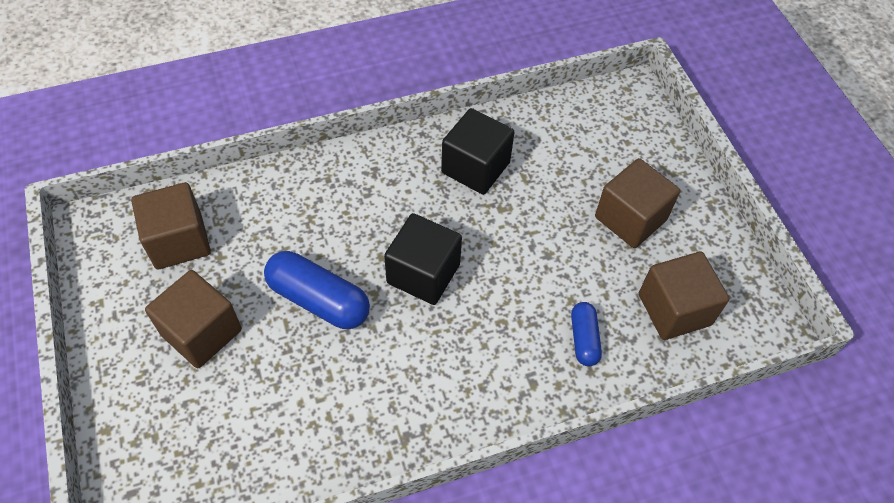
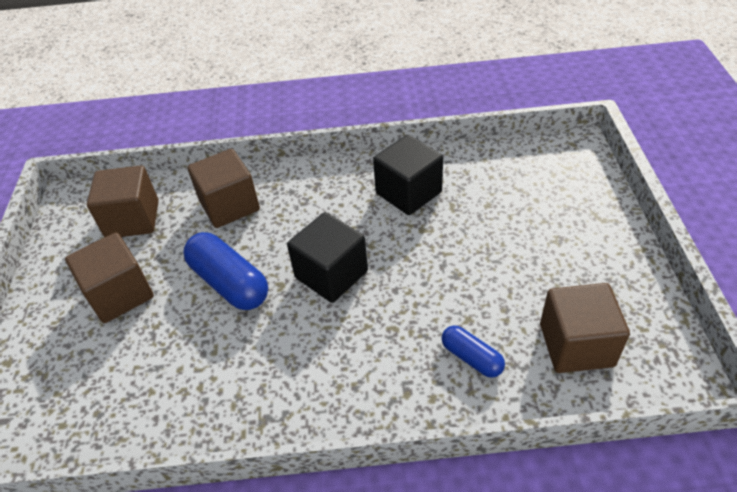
camera: 20 degrees right, 10 degrees down
blue capsule [571,302,602,366] -> blue capsule turned 60 degrees counterclockwise [442,325,505,378]
brown cube [595,158,680,248] -> brown cube moved to [187,149,260,228]

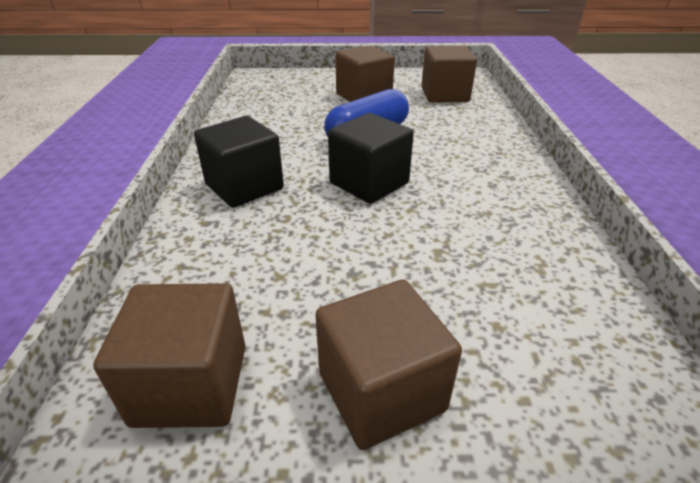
camera: 90 degrees right, 10 degrees down
brown cube [187,149,260,228] -> brown cube moved to [315,280,462,450]
black cube [373,135,443,215] -> black cube moved to [194,116,284,208]
blue capsule [442,325,505,378] -> none

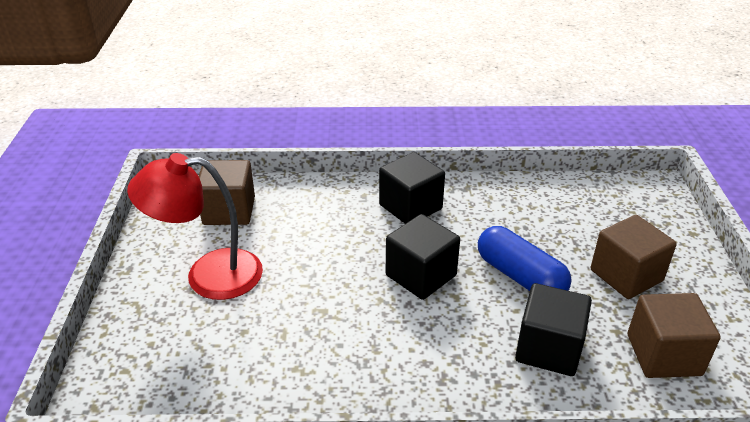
camera: 90 degrees right, 0 degrees up
brown cube [315,280,462,450] -> red lamp [127,153,263,300]
none -> black cube [515,283,592,376]

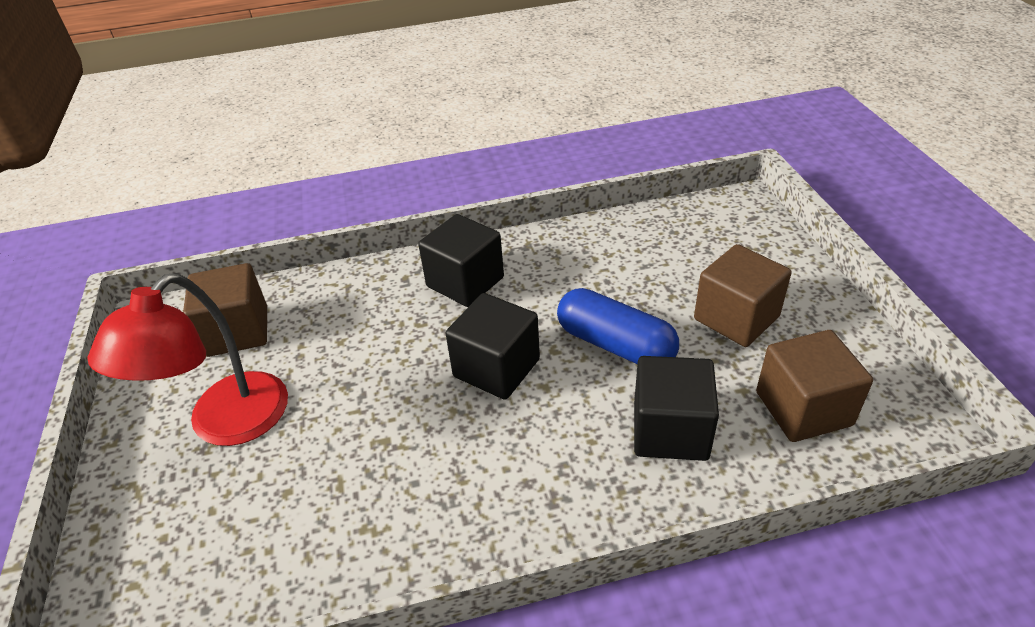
camera: 10 degrees left, 5 degrees up
red lamp [127,153,263,300] -> red lamp turned 45 degrees counterclockwise [87,273,288,446]

